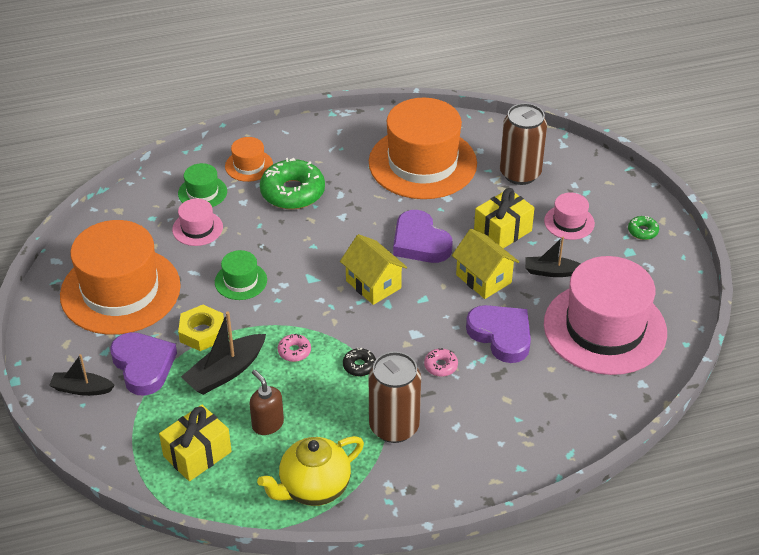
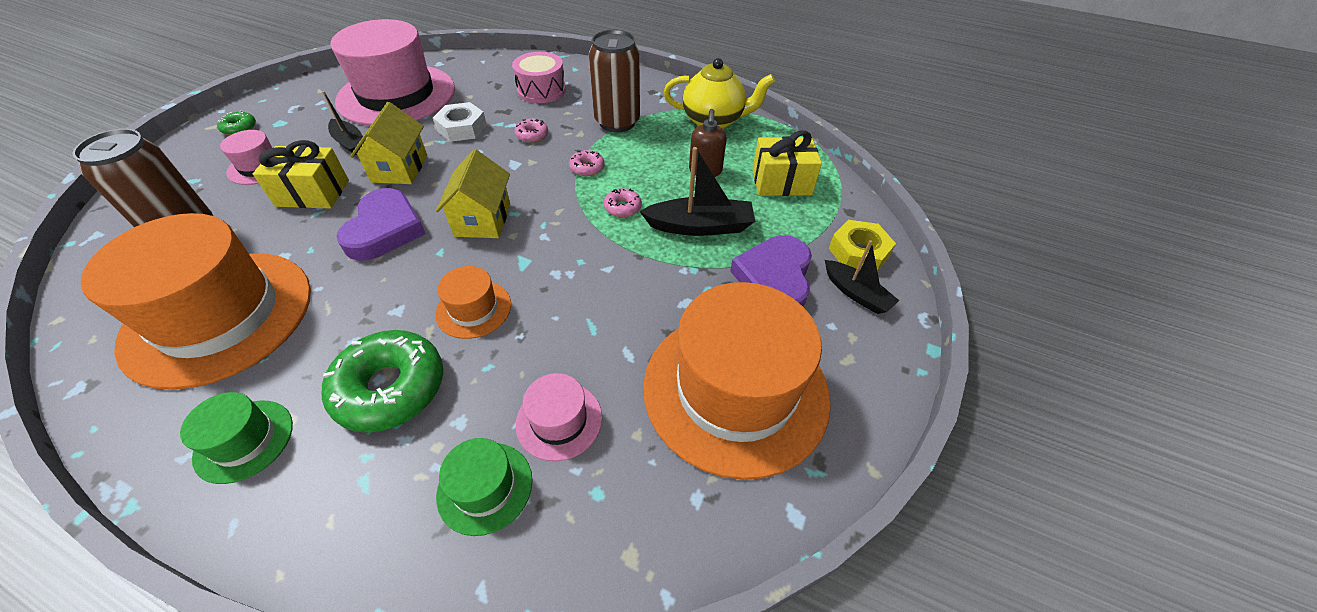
camera: 140 degrees left, 5 degrees up
yellow nut [178,305,224,351] -> yellow nut moved to [829,220,896,271]
green hat [215,250,267,300] -> green hat moved to [180,392,293,484]
orange hat [225,137,273,182] -> orange hat moved to [435,266,511,339]
black donut [343,348,376,376] -> pink donut [569,150,605,176]
purple heart [466,305,531,363] -> white nut [433,102,487,142]
none -> pink drum [512,52,566,103]

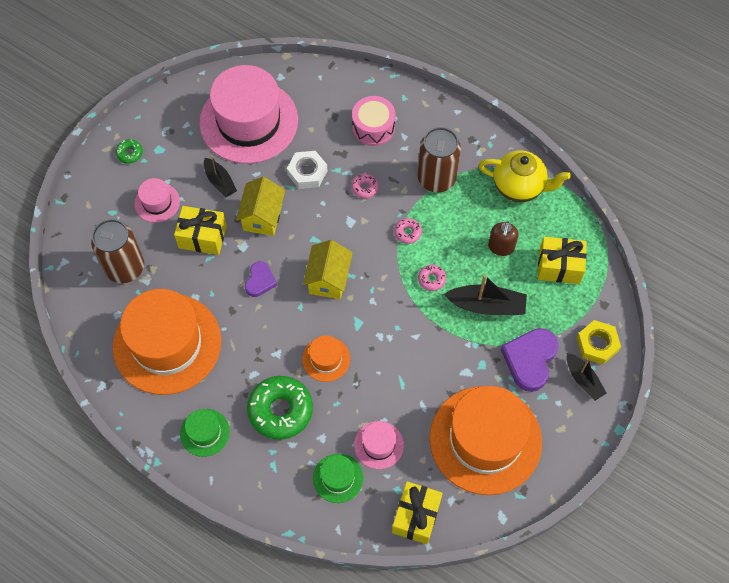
camera: 10 degrees right, 15 degrees up
purple heart [336,188,426,261] -> purple heart [245,261,277,297], size x0.59
none -> yellow gift [392,482,443,544]

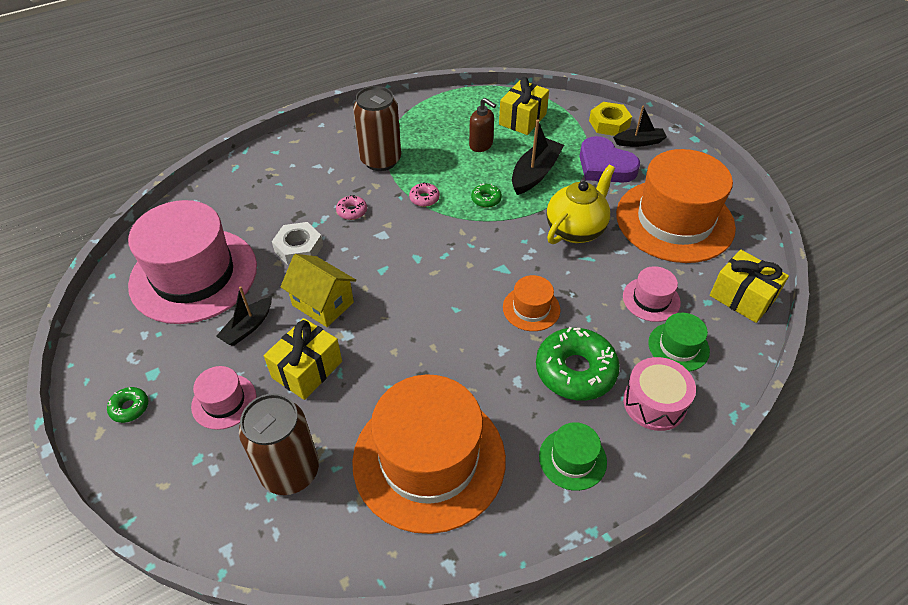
camera: 65 degrees left, 15 degrees down
black boat [204,156,237,198] -> black boat turned 135 degrees clockwise [216,286,272,346]
purple heart [245,261,277,297] -> none
yellow house [303,240,353,299] -> none
pink drum [352,96,396,146] -> pink drum moved to [623,357,696,431]
pink donut [418,265,446,291] -> green donut [471,183,502,208]
yellow teapot [479,150,571,202] -> yellow teapot moved to [547,165,615,244]

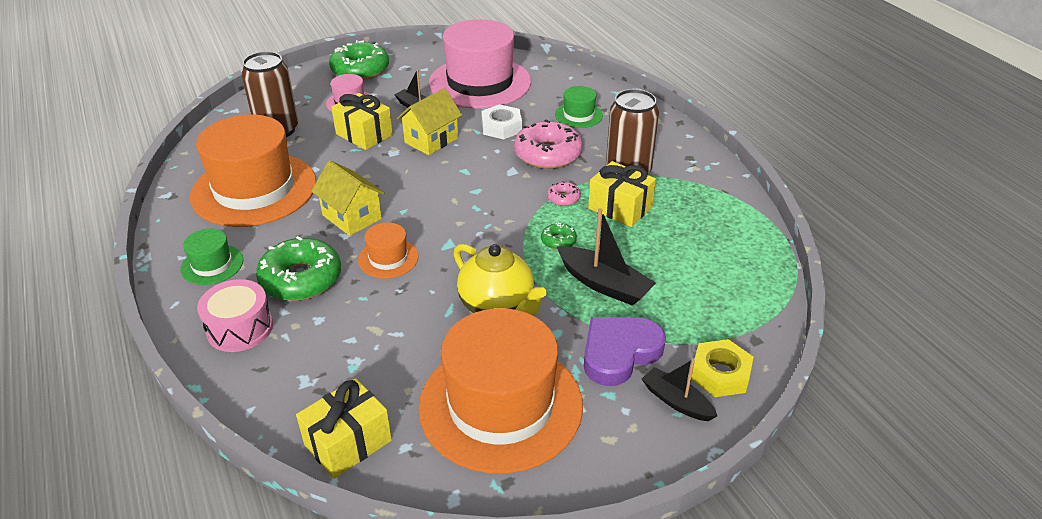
camera: 95 degrees right, 10 degrees down
green donut [107,387,148,423] -> green donut [329,40,389,80], size x2.18
pink donut [336,195,367,220] -> pink donut [514,120,583,169], size x2.18
brown soap dispenser [469,98,496,152] -> none
yellow gift [499,77,549,135] -> yellow gift moved to [588,161,656,227]
black boat [613,105,667,147] -> black boat turned 135 degrees clockwise [642,359,717,421]
pink hat [623,266,681,322] -> none
green hat [648,313,710,371] -> green hat moved to [555,86,603,128]
none -> yellow house [311,160,385,236]

